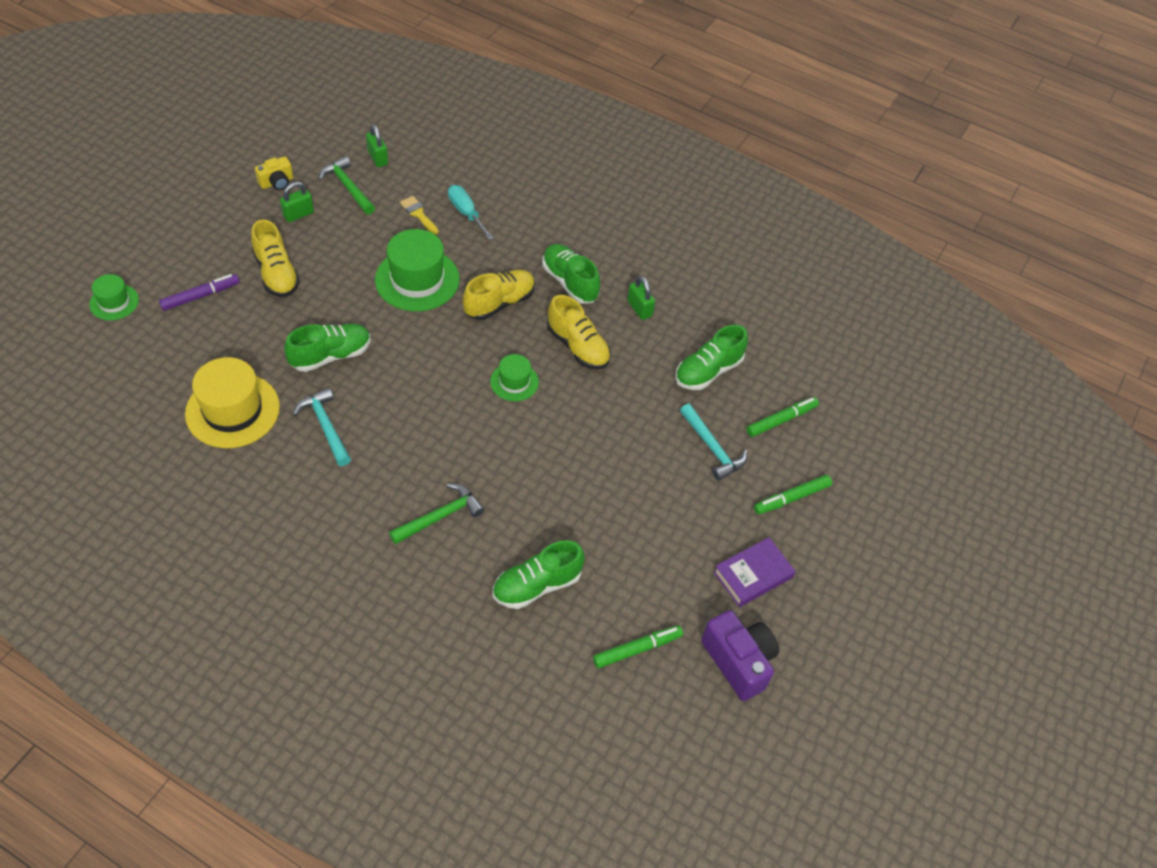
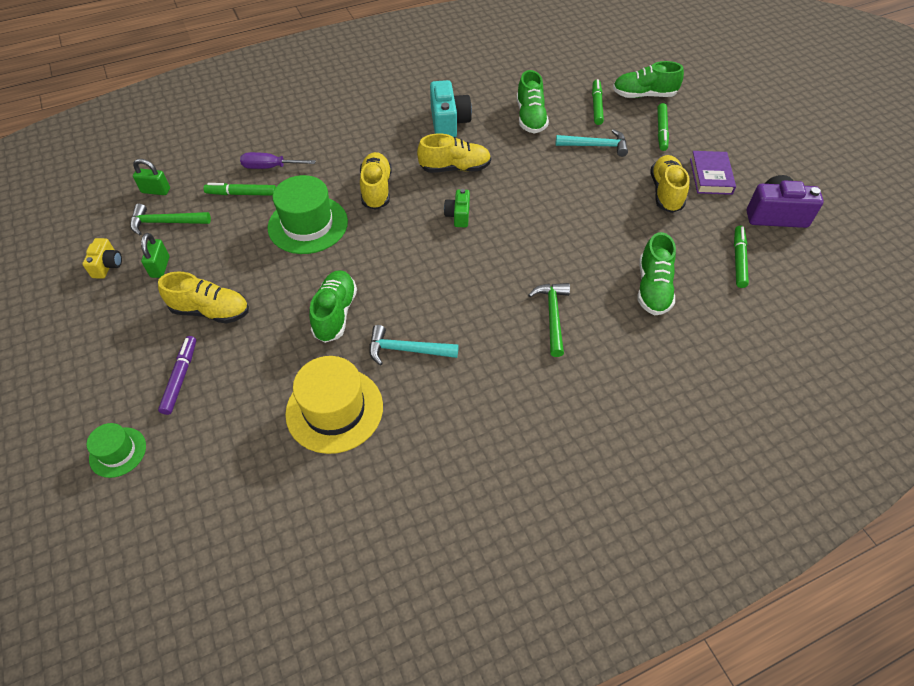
camera: 50 degrees left, 0 degrees up
yellow brush [400,196,439,235] -> green marker [204,183,276,196]
turquoise screwdriver [448,185,494,240] -> purple screwdriver [240,152,316,169]
green hat [490,354,539,401] -> green camera [444,189,470,228]
green shoe [542,244,600,304] -> green shoe moved to [613,61,684,98]
green padlock [627,275,655,320] -> turquoise camera [430,80,472,138]
none -> yellow shoe [650,155,690,213]

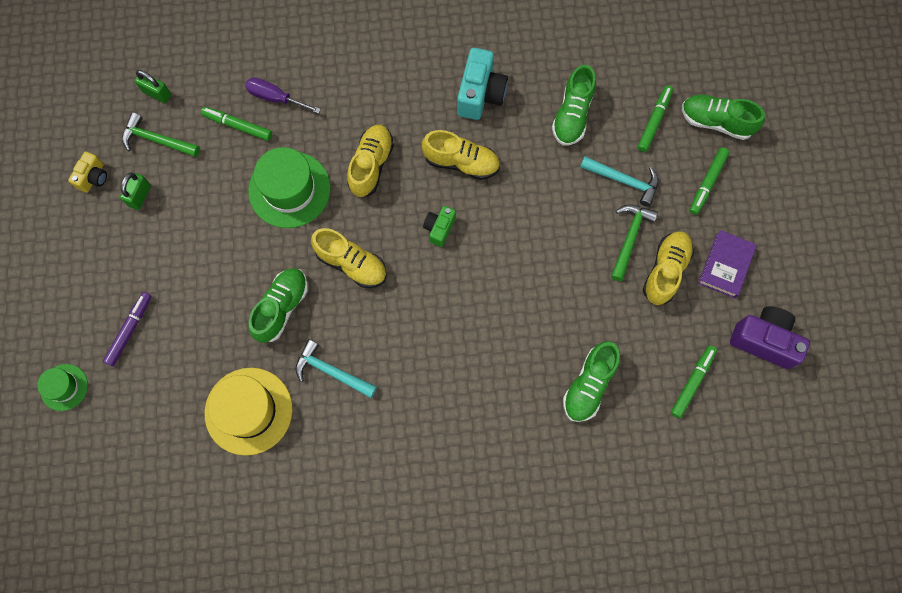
camera: 20 degrees right, 20 degrees up
yellow shoe [158,272,249,324] -> yellow shoe moved to [311,228,387,288]
green hammer [528,283,570,357] -> green hammer moved to [611,205,658,281]

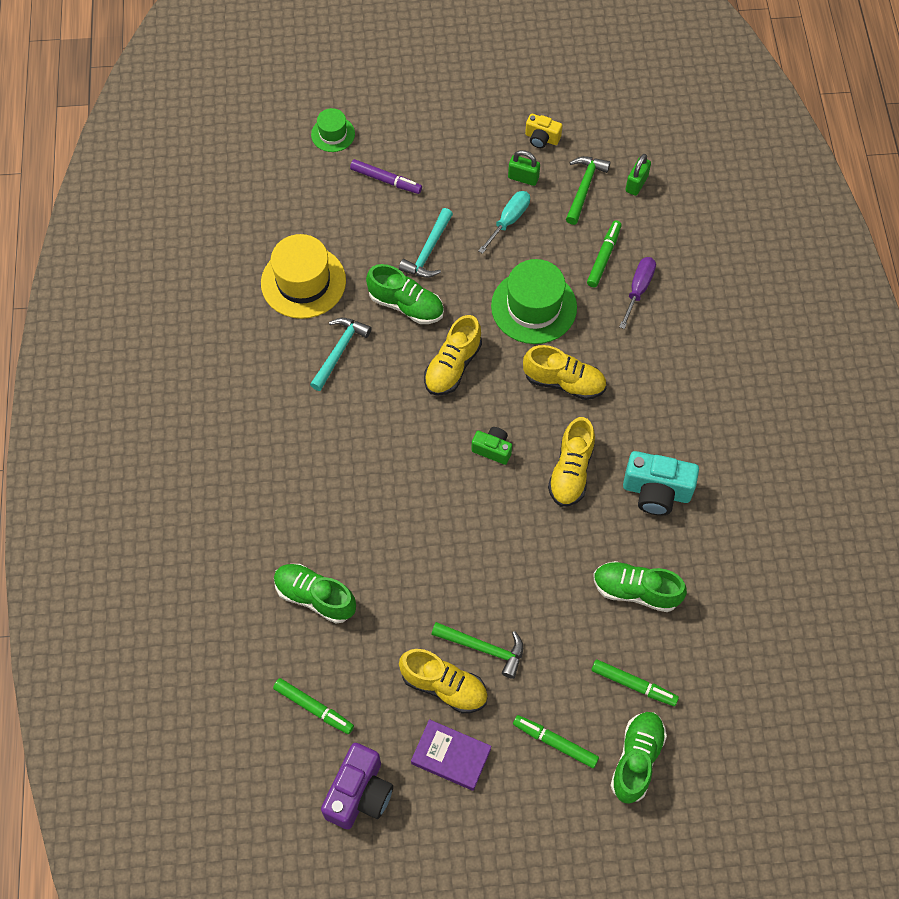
camera: 90 degrees right, 10 degrees down
turquoise hammer [580,157,659,207] -> turquoise hammer moved to [399,208,453,278]
none -> turquoise screwdriver [478,191,530,254]

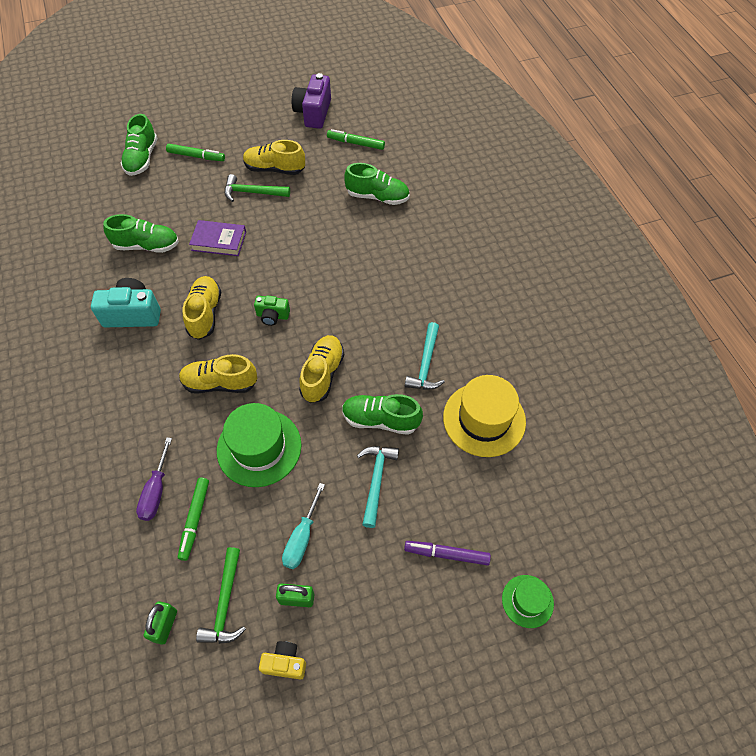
camera: 165 degrees right, 5 degrees down
purple book [411,719,491,791] -> purple book moved to [189,220,246,256]
green marker [591,659,679,706] -> none

